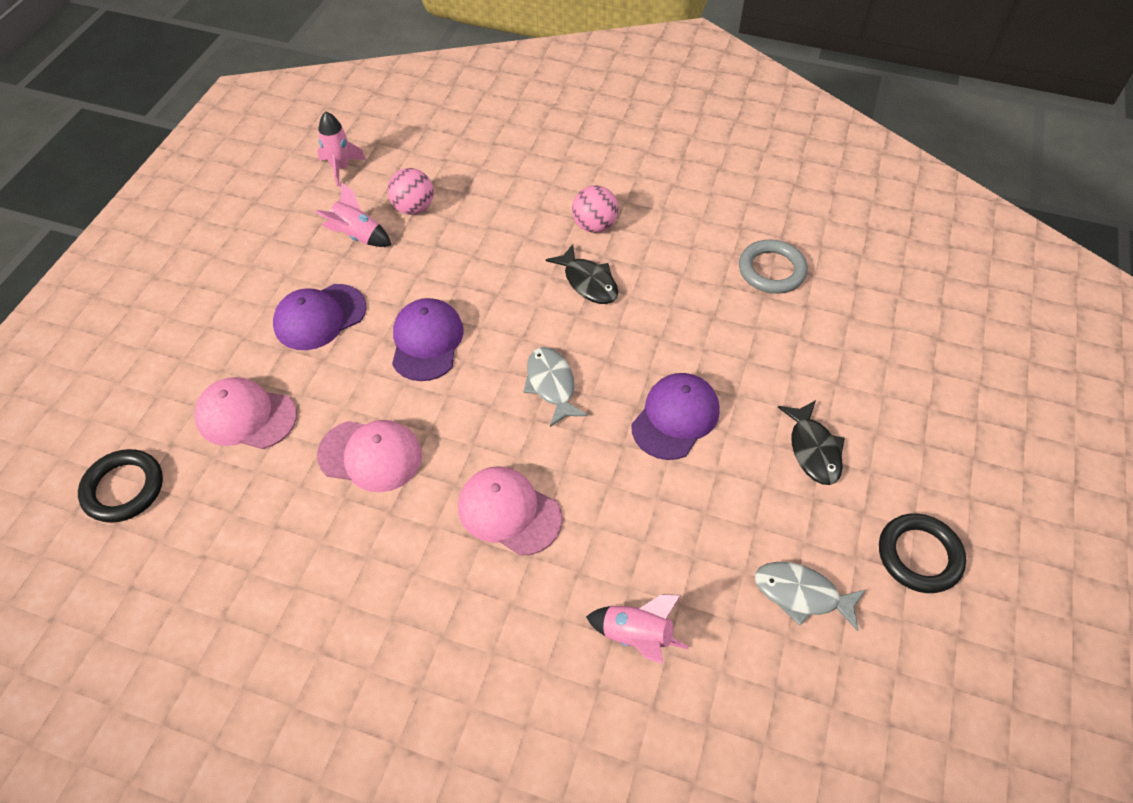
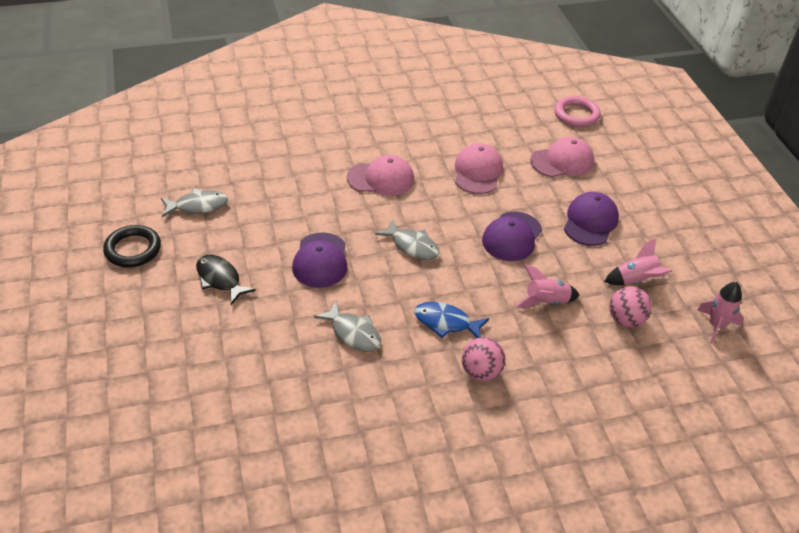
camera: 145 degrees right, 10 degrees down
black ring [78,449,163,523] -> pink ring [554,96,601,127]
pink cap [317,420,422,492] -> pink cap turned 120 degrees clockwise [455,143,503,194]
purple cap [392,298,464,381] -> purple cap turned 60 degrees clockwise [482,211,542,261]
black fish [546,244,618,304] -> blue fish [414,302,489,338]
pink rocket [586,594,689,664] -> pink rocket moved to [516,264,580,308]
grey ring [739,240,808,294] -> none
none -> grey fish [314,301,381,352]

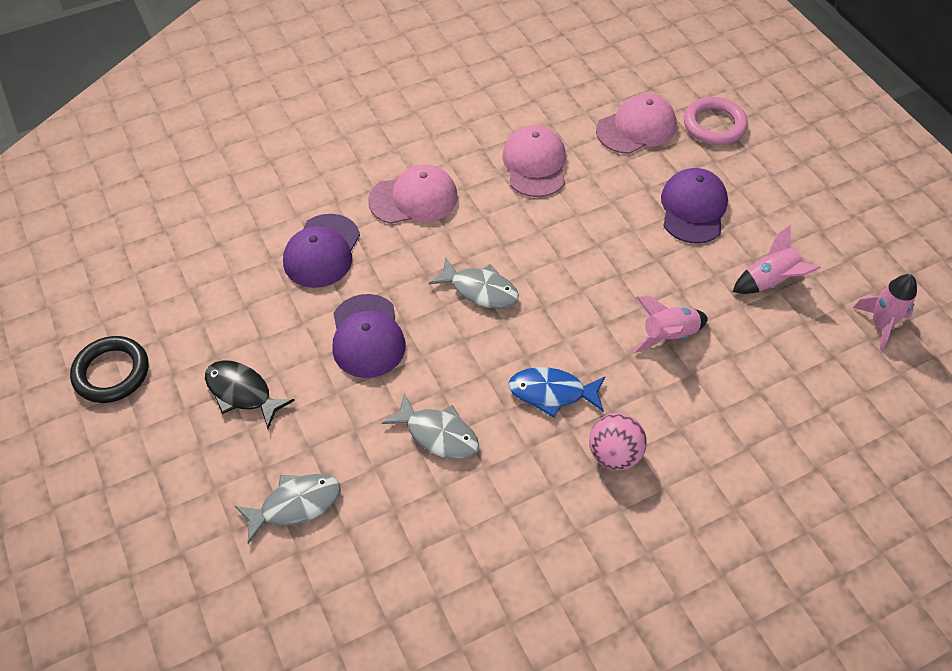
camera: 10 degrees left, 10 degrees up
grey fish [161,189,228,217] -> grey fish moved to [235,474,341,544]
purple cap [482,211,542,261] -> purple cap moved to [283,214,360,288]
pink ring [554,96,601,127] -> pink ring moved to [684,97,748,145]
pink ball [609,286,652,327] -> none

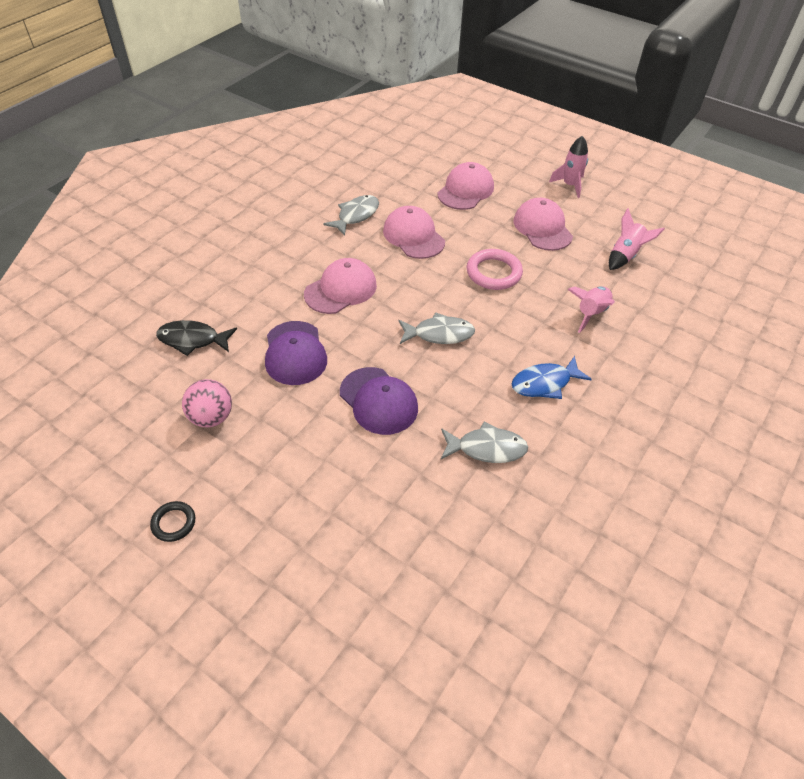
camera: 30 degrees left, 5 degrees down
black ring [70,336,149,403] -> black ring [150,501,195,542], size x0.58
black fish [205,360,295,429] -> black fish moved to [156,320,237,356]
grey fish [235,474,341,544] -> grey fish moved to [323,195,379,236]
pink ball [589,413,647,470] -> pink ball moved to [182,379,232,427]
purple cap [661,168,728,244] -> pink cap [514,198,573,251]
pink ring [684,97,748,145] -> pink ring moved to [467,249,523,290]
pink rocket [853,274,917,351] -> pink rocket moved to [549,136,588,198]

